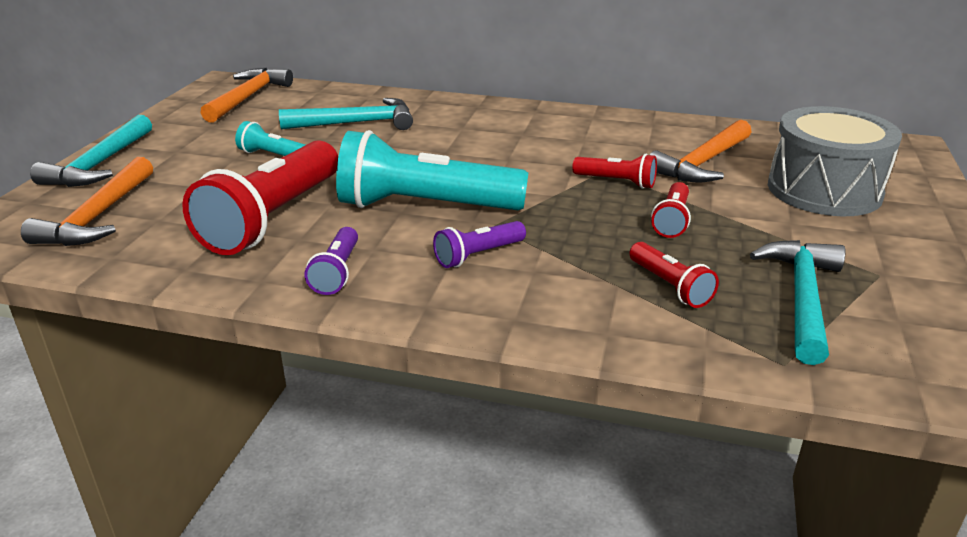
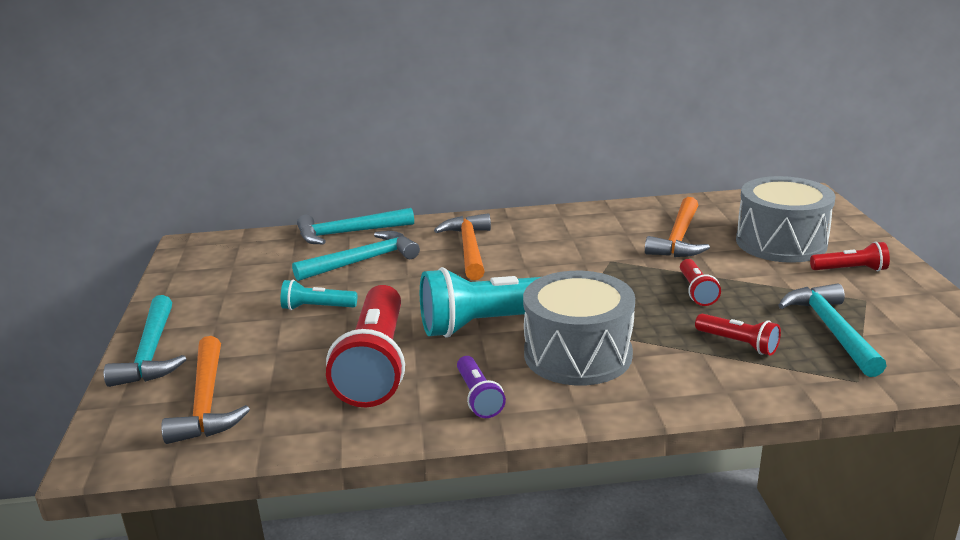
camera: 20 degrees left, 5 degrees down
orange hammer [200,68,293,123] -> orange hammer moved to [434,213,491,280]
purple flashlight [433,221,526,268] -> grey drum [523,271,635,385]
red flashlight [572,154,657,189] -> red flashlight moved to [810,242,890,271]
none -> turquoise hammer [297,208,414,244]

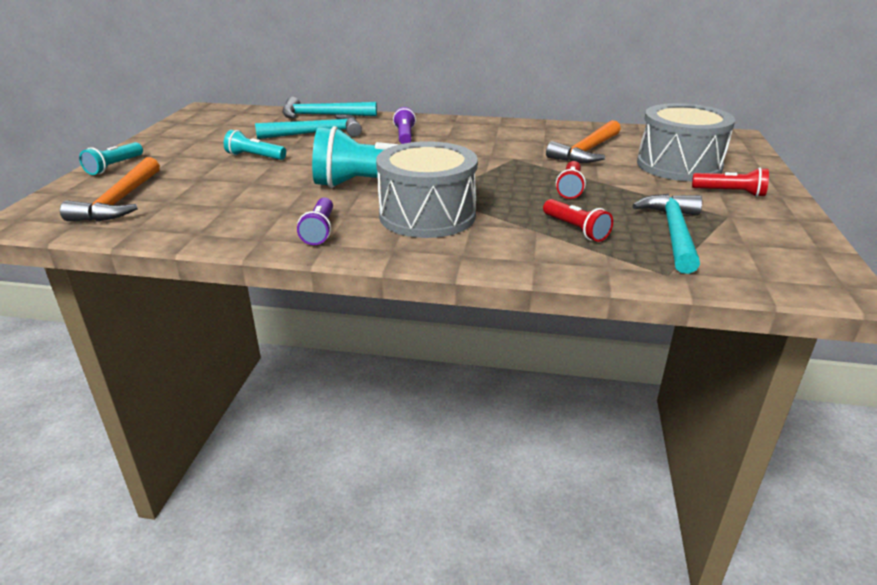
camera: 15 degrees right, 5 degrees up
turquoise hammer [104,295,186,387] -> turquoise flashlight [79,142,143,175]
red flashlight [326,285,405,407] -> none
orange hammer [434,213,491,280] -> purple flashlight [393,107,416,144]

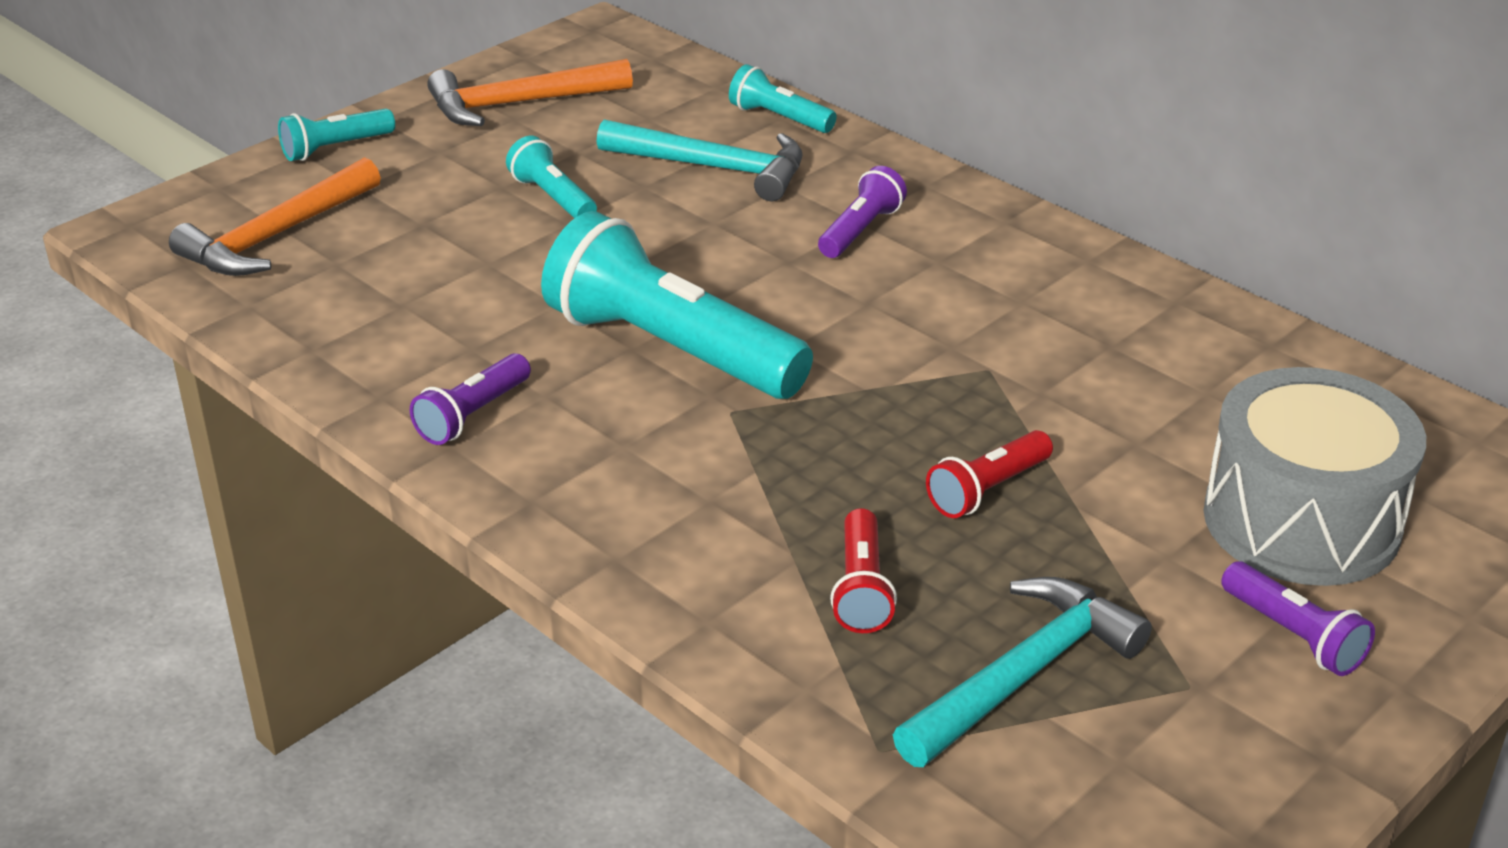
camera: 35 degrees right, 5 degrees up
turquoise hammer [282,97,377,118] -> turquoise flashlight [729,64,837,133]
grey drum [376,141,478,238] -> none
orange hammer [546,120,621,163] -> orange hammer moved to [427,59,633,126]
red flashlight [692,167,769,197] -> purple flashlight [1221,561,1375,676]

